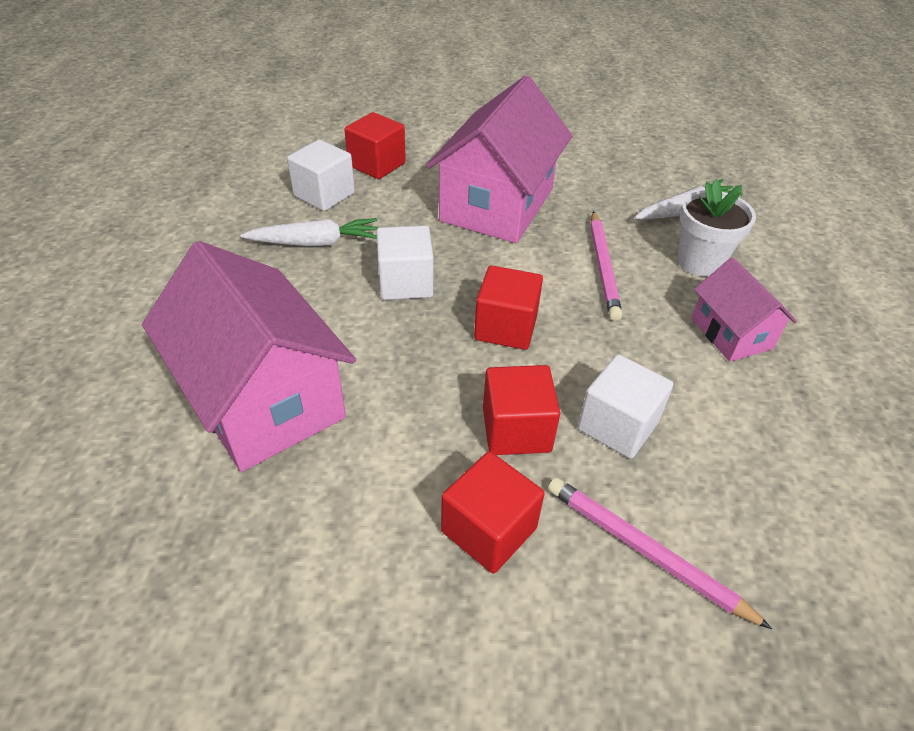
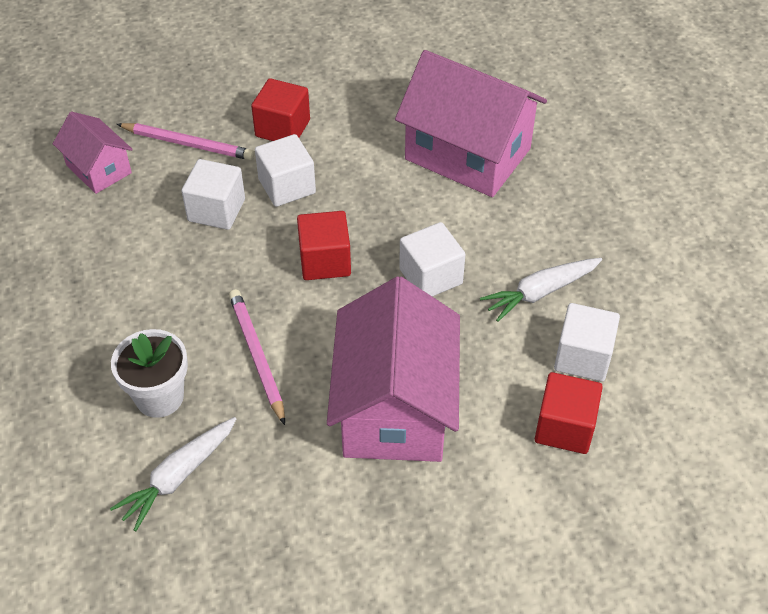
camera: 160 degrees right, 5 degrees up
red cube [483,365,560,455] -> white cube [255,134,316,207]
pink house [691,257,797,362] -> pink house moved to [53,112,133,194]

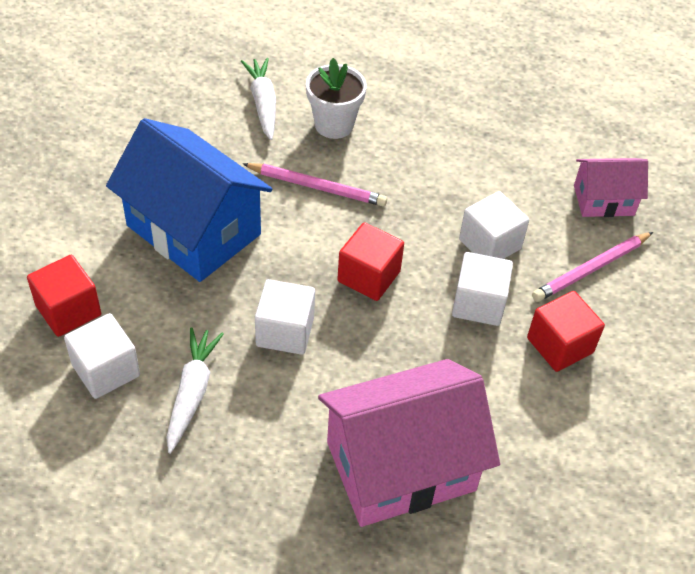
camera: 125 degrees right, 0 degrees up
pink house [327,276,460,462] -> blue house [106,118,273,282]

